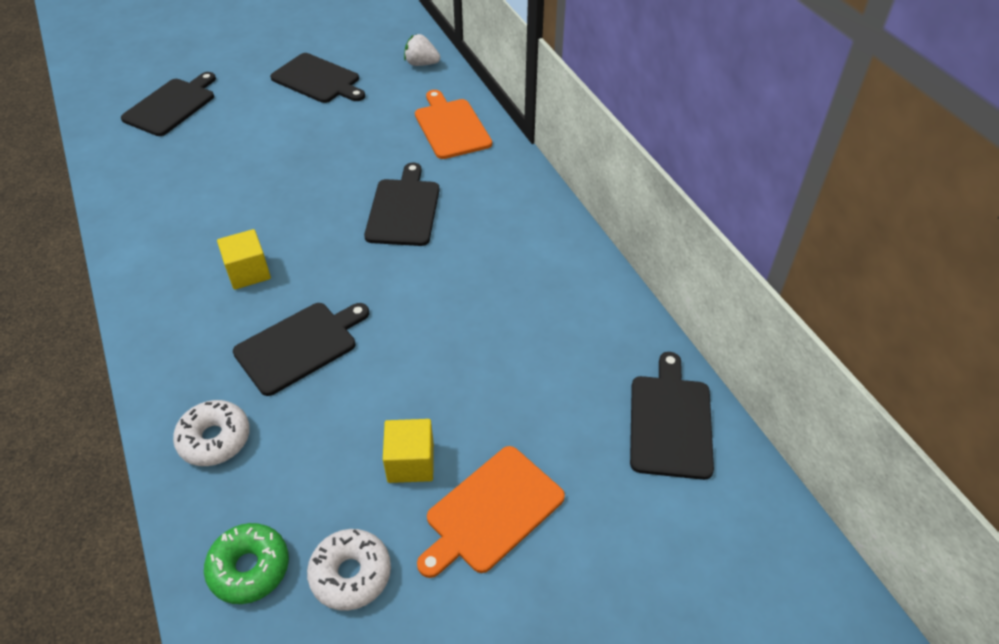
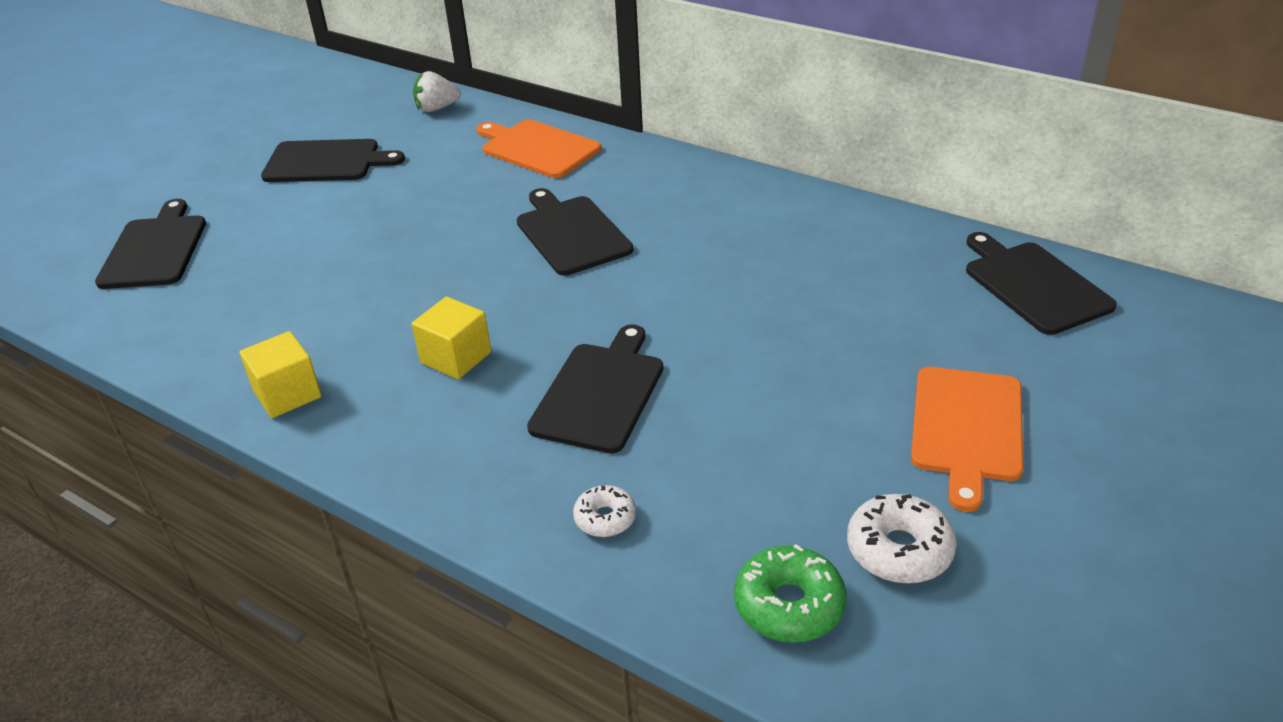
camera: 30 degrees left, 10 degrees down
white donut [173,400,250,466] -> white donut [573,485,636,537], size x0.62
yellow cube [383,419,434,483] -> yellow cube moved to [240,331,322,418]

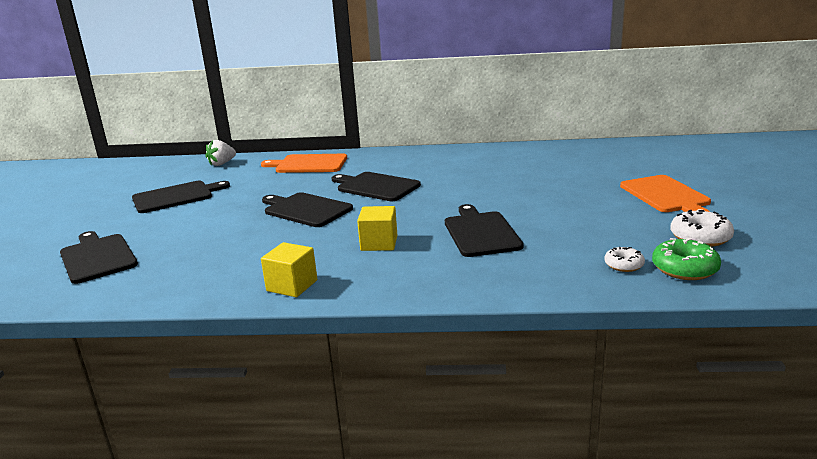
camera: 30 degrees left, 15 degrees down
white donut [573,485,636,537] -> white donut moved to [604,247,645,272]
black cutting board [966,232,1117,335] -> black cutting board moved to [262,192,353,227]

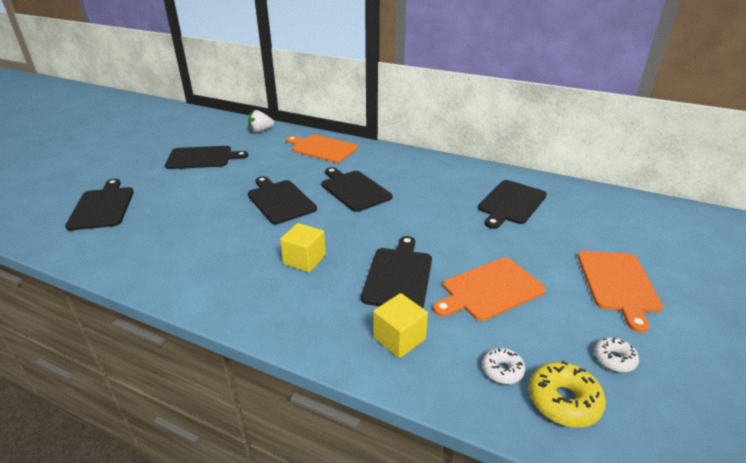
camera: 20 degrees right, 10 degrees up
yellow cube [261,242,317,297] -> yellow cube moved to [373,293,428,358]
green donut [652,238,721,280] -> yellow donut [529,361,606,428]
white donut [670,210,734,247] -> white donut [594,337,639,372], size x0.62
none -> orange cutting board [433,258,546,321]
none -> black cutting board [478,180,547,229]

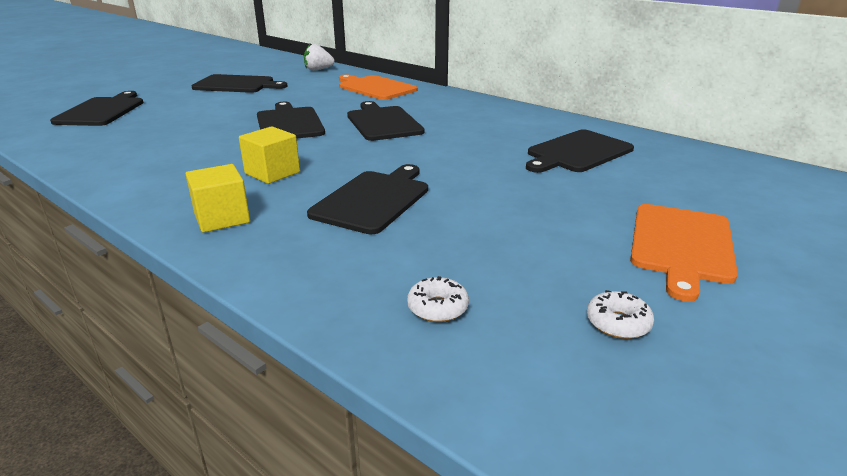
camera: 15 degrees right, 5 degrees down
yellow cube [373,293,428,358] -> yellow cube moved to [186,164,250,233]
orange cutting board [433,258,546,321] -> none
yellow donut [529,361,606,428] -> none

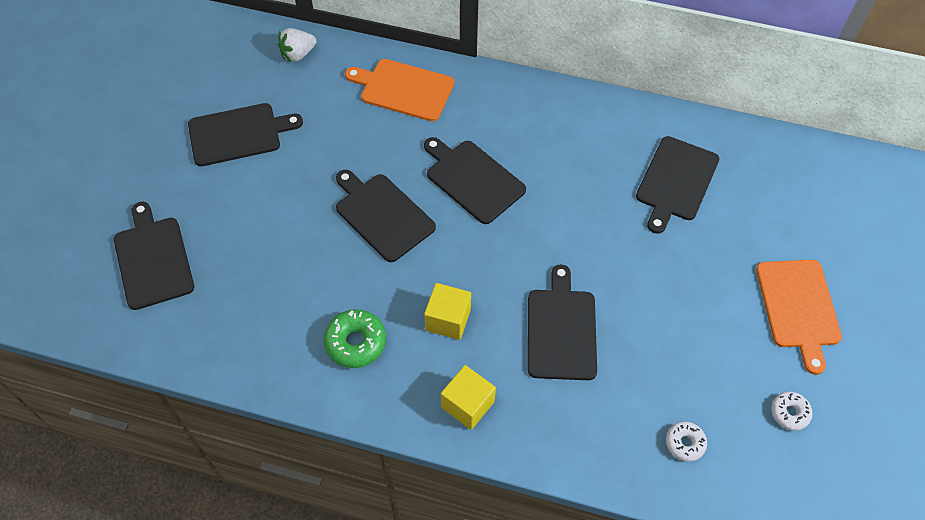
camera: 25 degrees left, 30 degrees up
none -> green donut [324,309,386,368]

